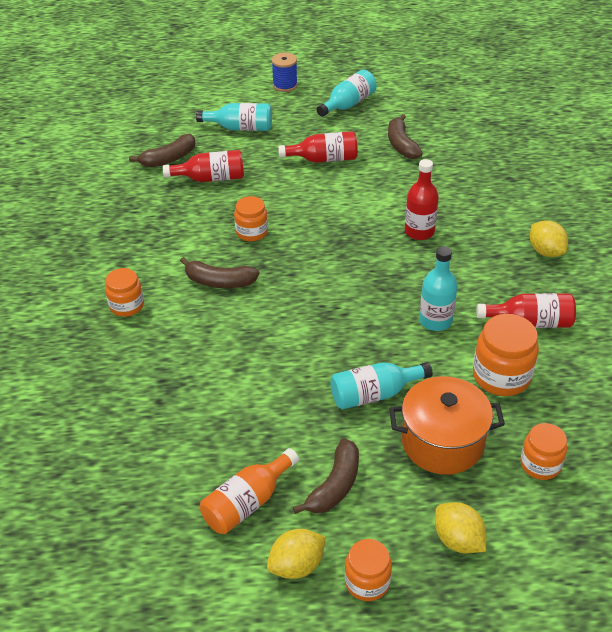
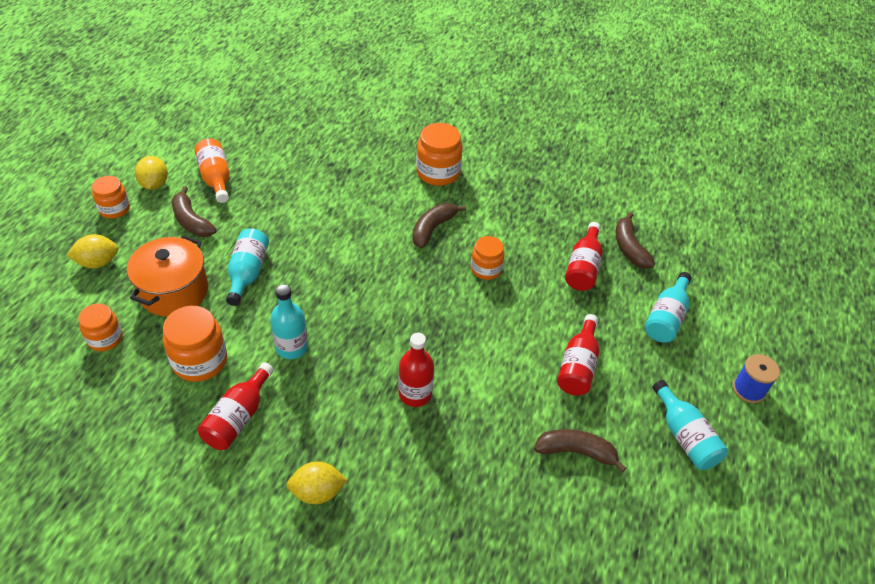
camera: 110 degrees right, 5 degrees up
orange jar [105,268,144,317] -> orange jar [416,123,463,186], size x1.55

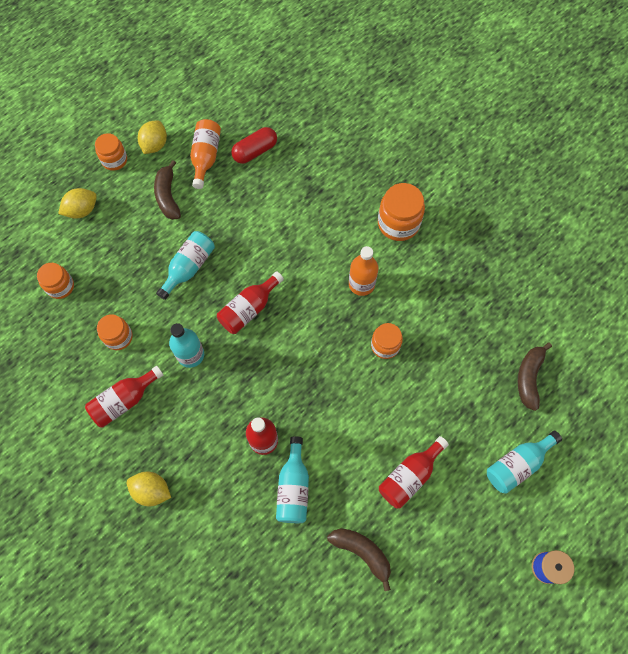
camera: 30 degrees right, 20 degrees up
yellow lemon [67,234,118,268] -> yellow lemon turned 45 degrees counterclockwise [58,188,97,219]
orange pot [127,235,208,317] -> none
orange jar [163,306,227,382] -> orange jar [97,314,133,350], size x0.64
brown banana [412,203,466,248] -> orange bottle [349,246,378,296]
red bottle [565,222,603,291] -> red bottle moved to [217,271,284,334]
turquoise bottle [652,380,728,470] -> turquoise bottle moved to [276,436,309,523]
none -> red capsule [231,127,277,164]

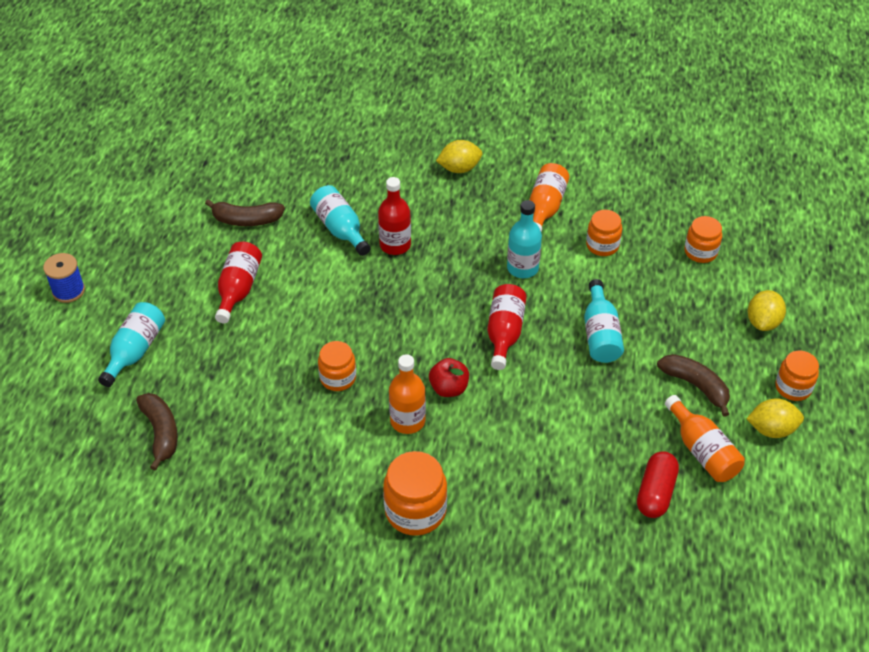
camera: 145 degrees right, 20 degrees down
red bottle [85,366,164,428] -> orange bottle [529,163,569,231]
yellow lemon [138,120,167,154] -> yellow lemon turned 75 degrees counterclockwise [747,398,804,438]
none -> red apple [429,358,469,397]

